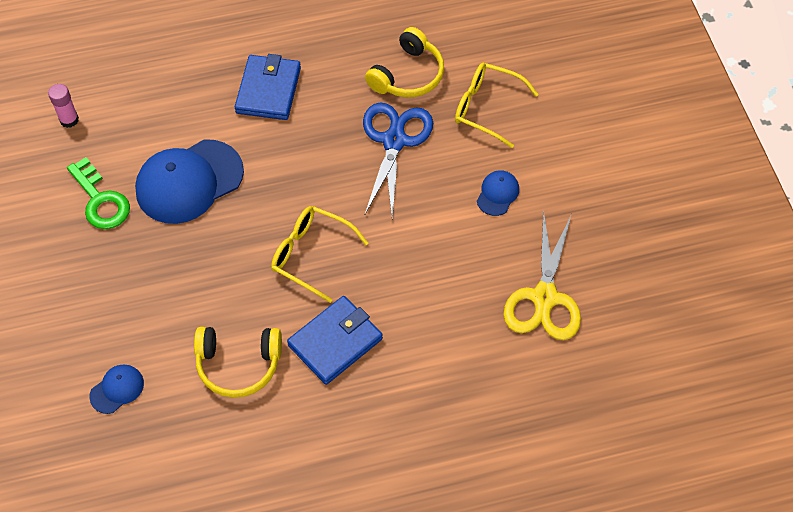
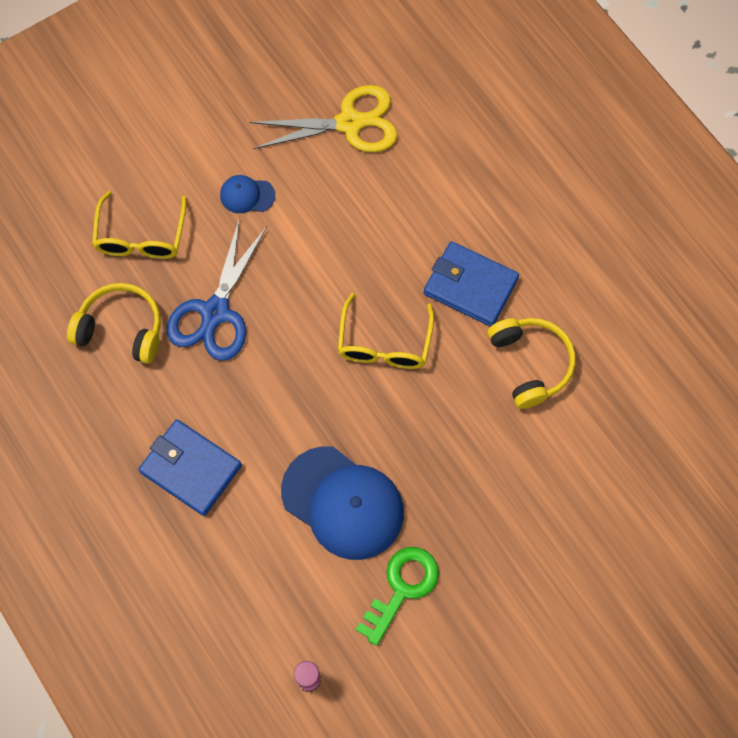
camera: 110 degrees left, 10 degrees up
blue cap [89,365,144,414] -> none
blue wallet [235,54,301,120] -> blue wallet turned 45 degrees clockwise [138,419,242,516]
blue scissors [363,102,433,218] -> blue scissors turned 60 degrees counterclockwise [167,217,267,361]

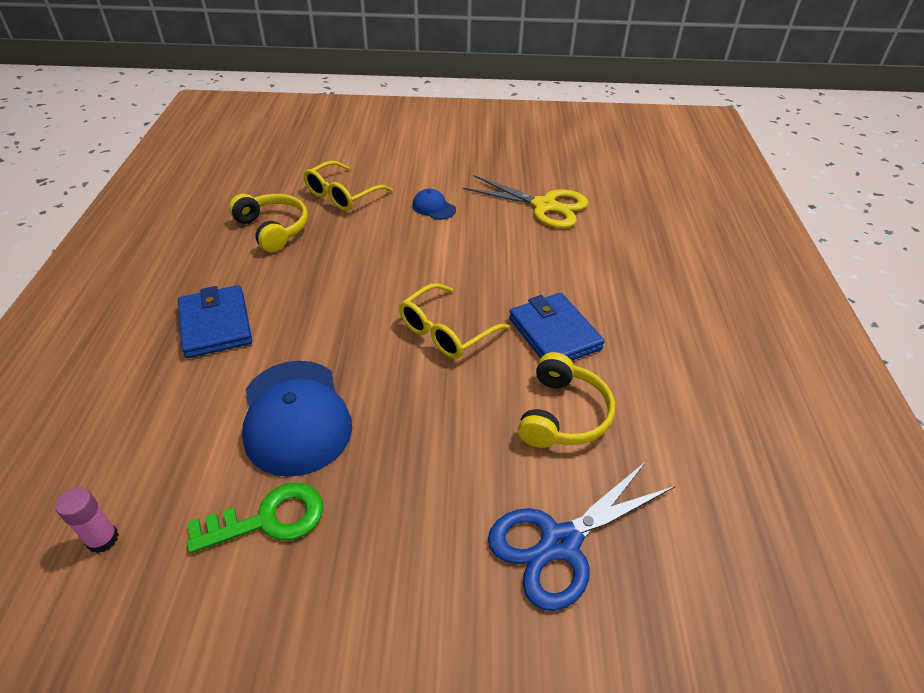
camera: 35 degrees right, 25 degrees down
blue scissors [167,217,267,361] -> blue scissors moved to [488,461,675,611]

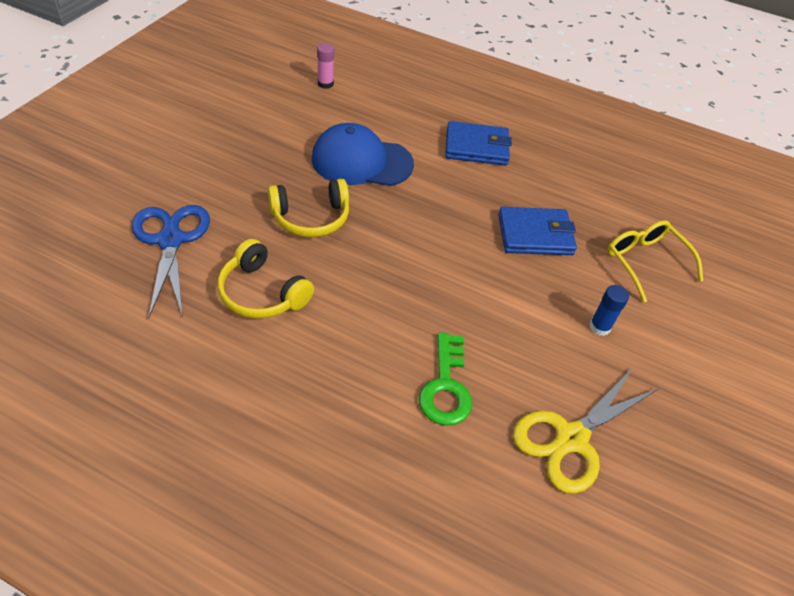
camera: 110 degrees right, 5 degrees up
green key [187,483,323,554] -> green key moved to [419,332,472,426]
yellow headphones [229,194,308,252] -> yellow headphones moved to [268,179,349,237]
yellow glasses [399,283,509,359] -> none
blue cap [412,189,456,220] -> blue glue stick [589,285,629,336]
blue wallet [509,293,605,361] -> blue wallet moved to [498,207,577,255]

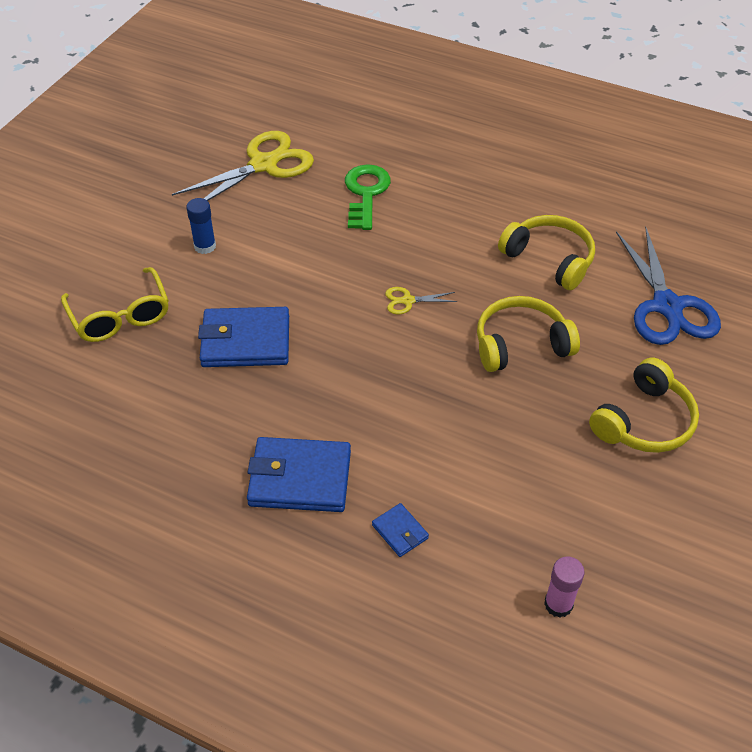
camera: 175 degrees left, 0 degrees up
blue cap [311,123,414,186] -> none
none -> blue wallet [372,503,429,557]
none -> yellow scissors [385,287,457,314]
none -> yellow headphones [589,358,699,453]

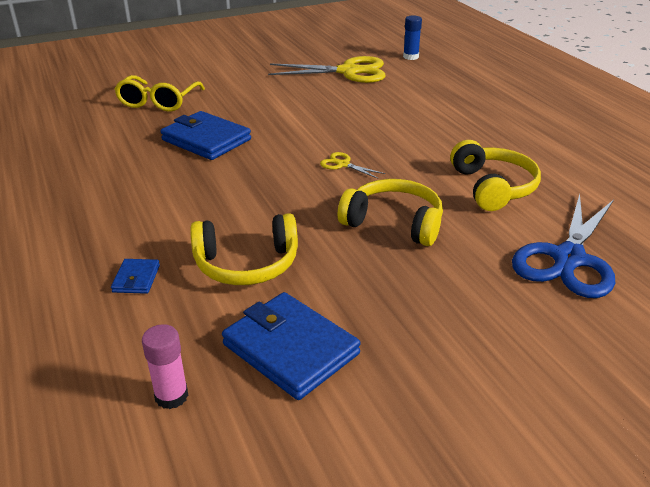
camera: 40 degrees right, 15 degrees down
blue glue stick [186,198,216,254] -> blue glue stick moved to [403,16,422,60]
blue wallet [247,437,351,512] -> blue wallet moved to [222,292,360,400]
green key [345,164,391,230] -> none
yellow headphones [589,358,699,453] -> yellow headphones moved to [190,213,298,285]

